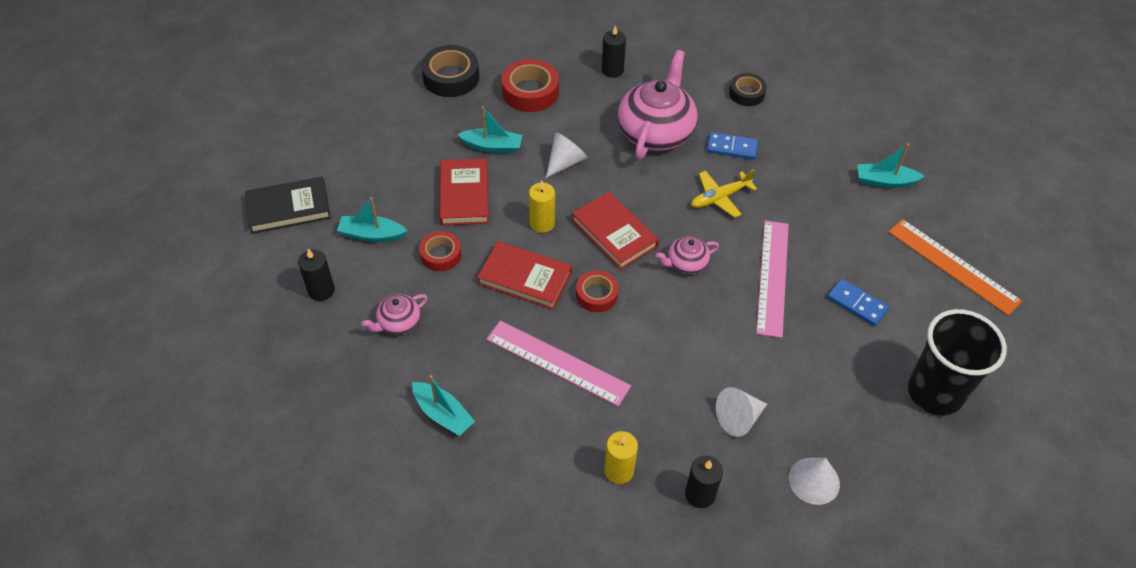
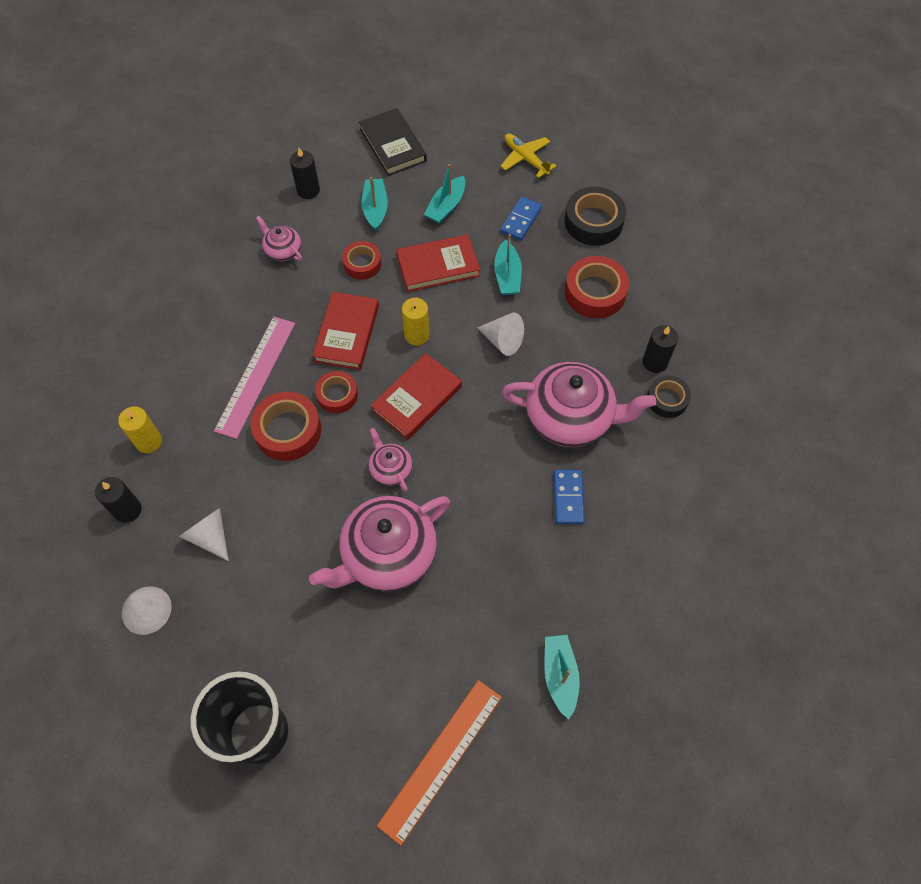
camera: 80 degrees right, 10 degrees up
turquoise boat [412,375,475,436] -> turquoise boat moved to [424,164,465,224]
yellow plane [691,169,757,218] -> yellow plane moved to [501,134,557,178]
black tape [729,73,767,106] -> black tape moved to [647,375,691,418]
pink ruler [756,221,789,338] -> pink teapot [309,496,450,591]
blue domino [827,279,889,326] -> blue domino moved to [500,196,542,241]
none -> red tape [250,391,322,461]

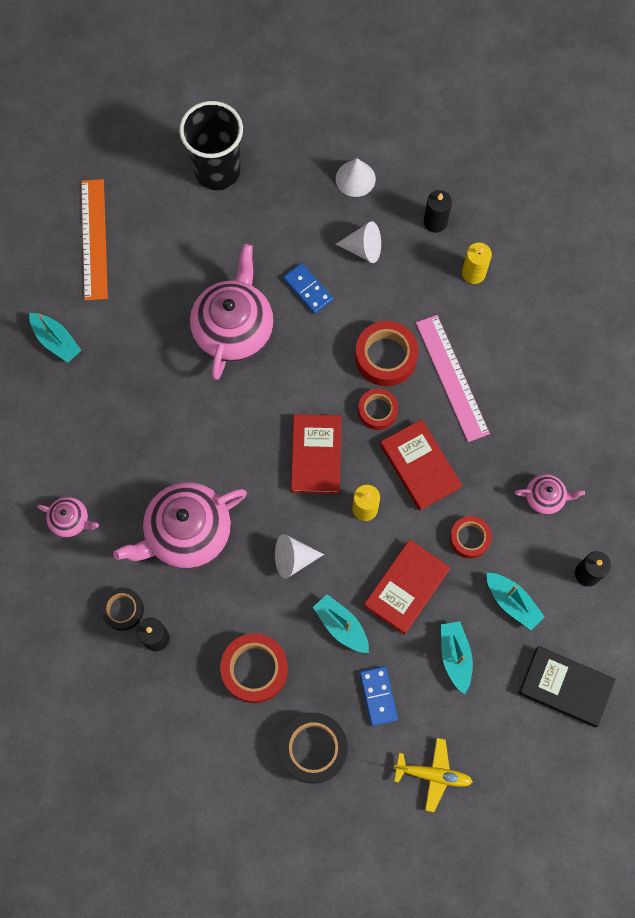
camera: 140 degrees right, 10 degrees up
pink teapot [369,428,412,492] -> pink teapot moved to [37,497,99,538]
blue domino [554,470,585,524] -> blue domino moved to [283,263,333,314]

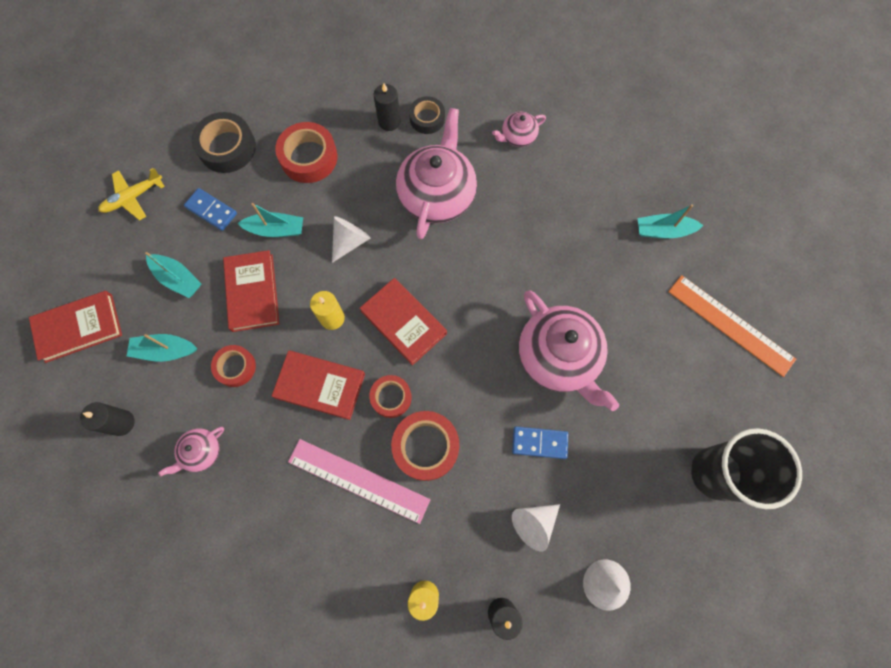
camera: 135 degrees right, 0 degrees up
black book [519,646,616,727] -> red book [29,291,122,363]

